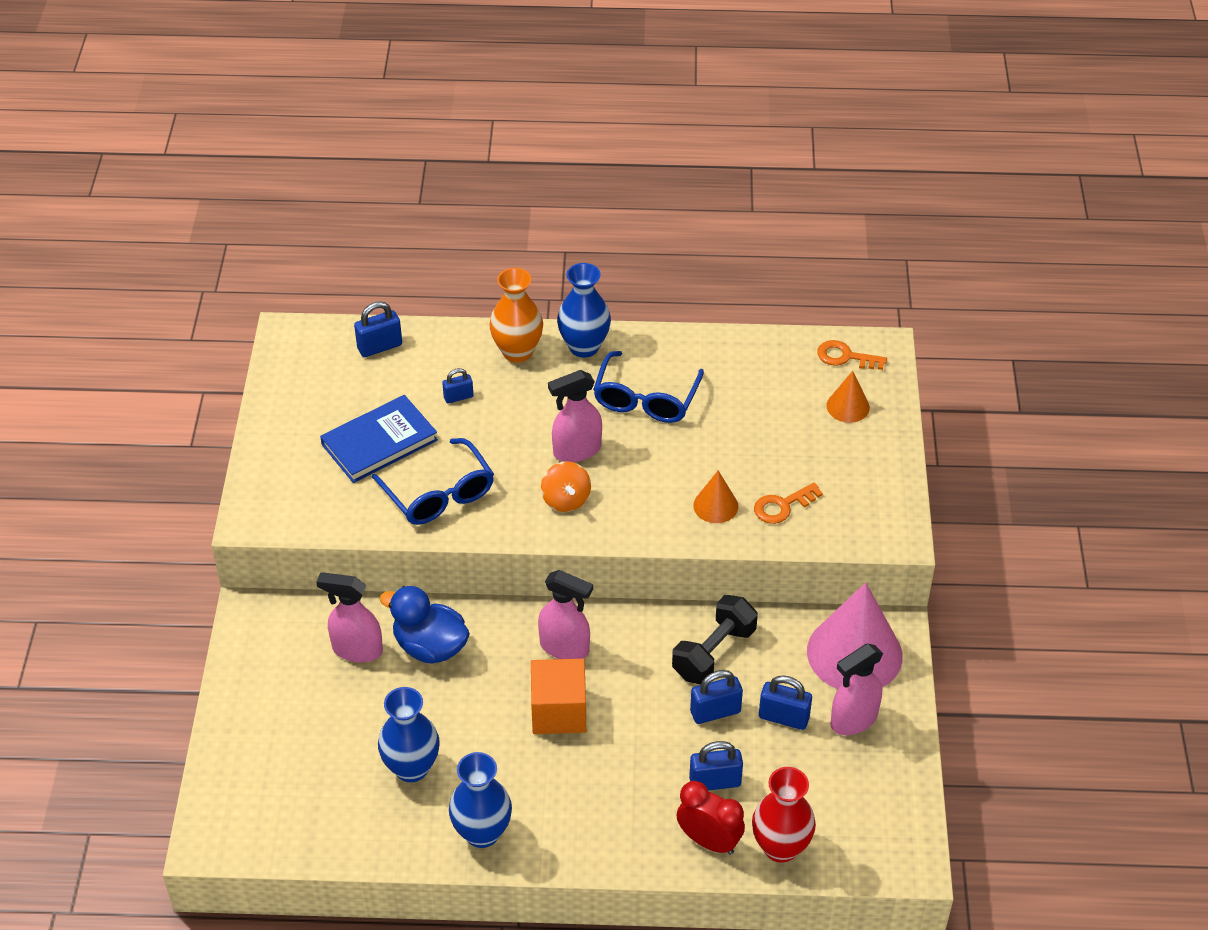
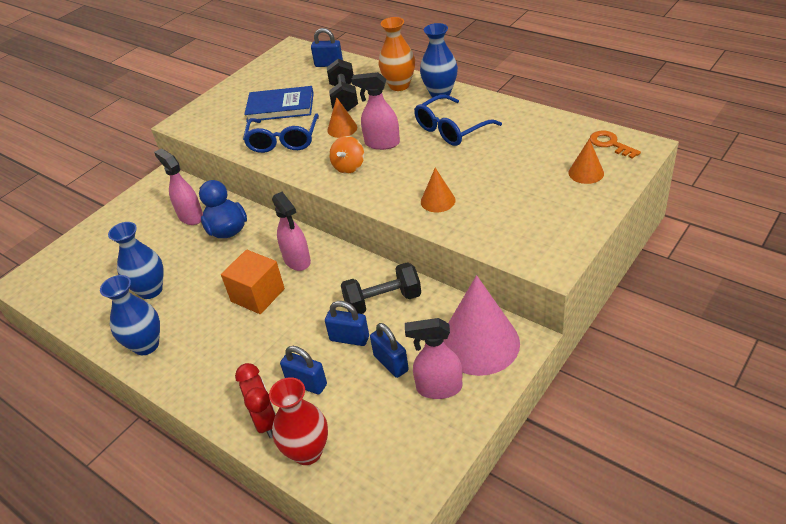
camera: 40 degrees right, 5 degrees down
blue padlock [442,368,473,404] -> black dumbbell [327,59,358,112]
orange key [754,483,823,524] -> none
none -> orange cone [327,97,357,138]

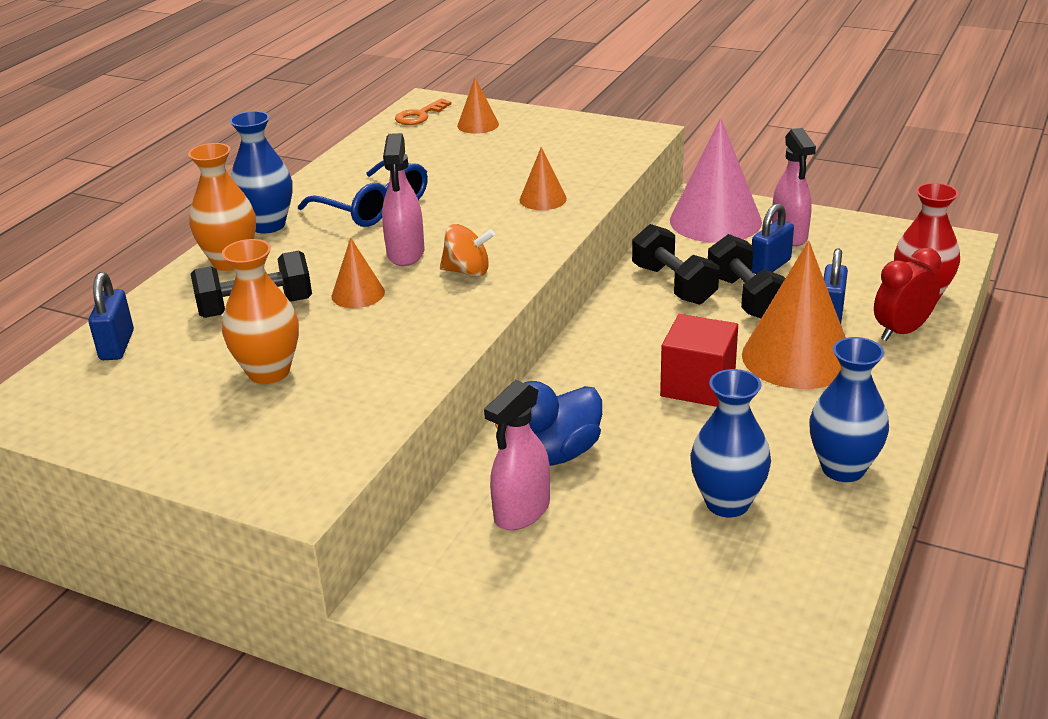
camera: 105 degrees left, 10 degrees down
orange cube [221,250,285,314] -> red cube [660,314,738,407]
blue glasses [243,113,319,153] -> none
blue book [244,86,314,122] -> orange vase [222,239,299,384]
pink spray bottle [272,192,311,271] -> none
blue padlock [325,301,369,346] -> black dumbbell [708,234,785,318]
none -> orange cone [742,241,846,389]

